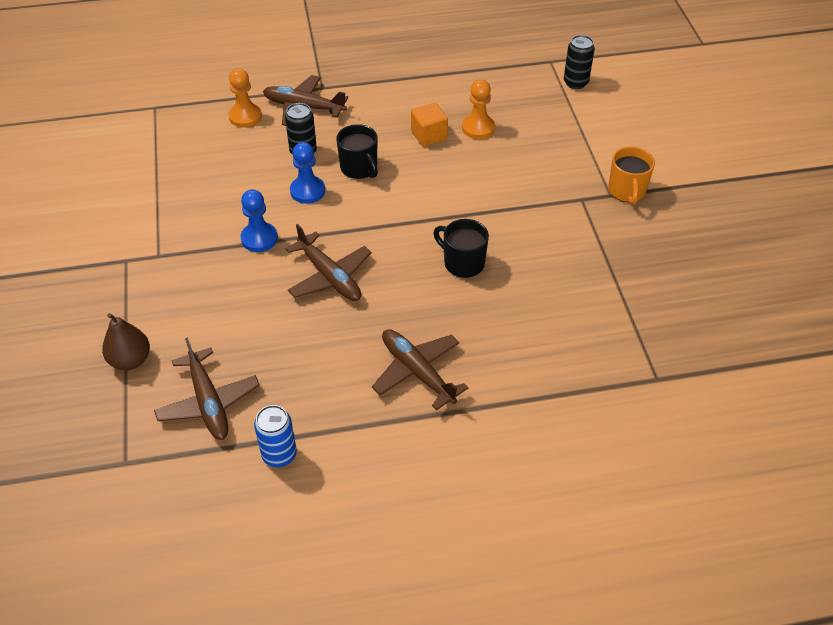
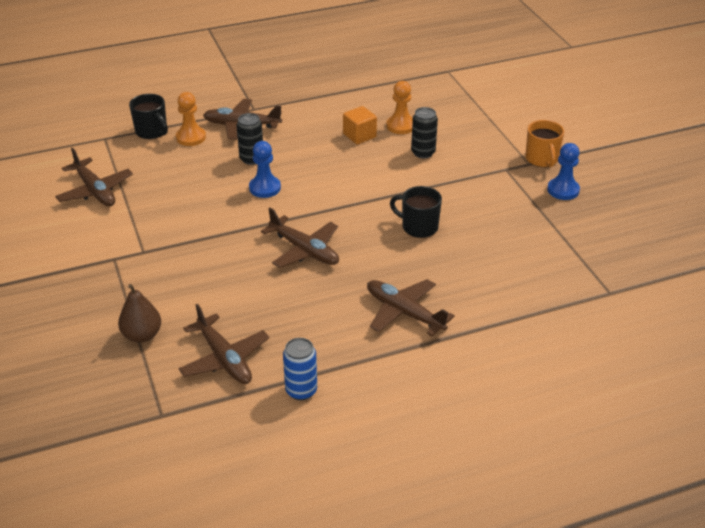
camera: 10 degrees left, 10 degrees down
blue pawn [240,189,278,252] -> blue pawn moved to [547,143,580,200]
black mug [336,124,378,179] -> black mug moved to [129,94,168,139]
black can [564,35,595,89] -> black can moved to [411,107,438,158]
none -> brown plane [55,148,133,206]

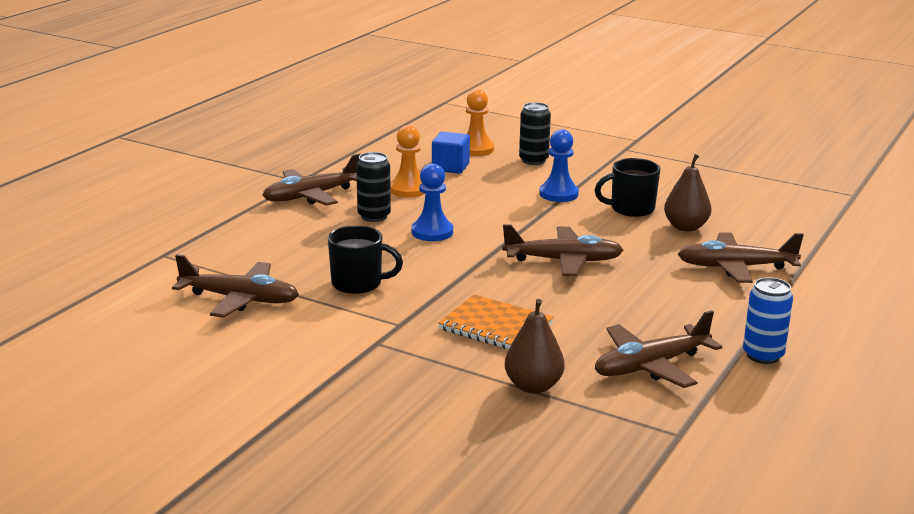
camera: 40 degrees left, 15 degrees down
black mug [129,94,168,139] -> black mug moved to [328,225,403,294]
orange pawn [176,92,206,146] -> orange pawn moved to [390,125,425,197]
brown plane [178,304,269,384] -> brown plane turned 135 degrees clockwise [595,310,723,388]
orange cube [343,106,377,144] -> blue cube [432,132,470,174]
orange mug [525,120,564,167] -> none
blue pawn [547,143,580,200] -> blue pawn moved to [539,129,579,202]
none -> orange notebook [438,294,554,349]
none -> brown pear [664,154,711,231]

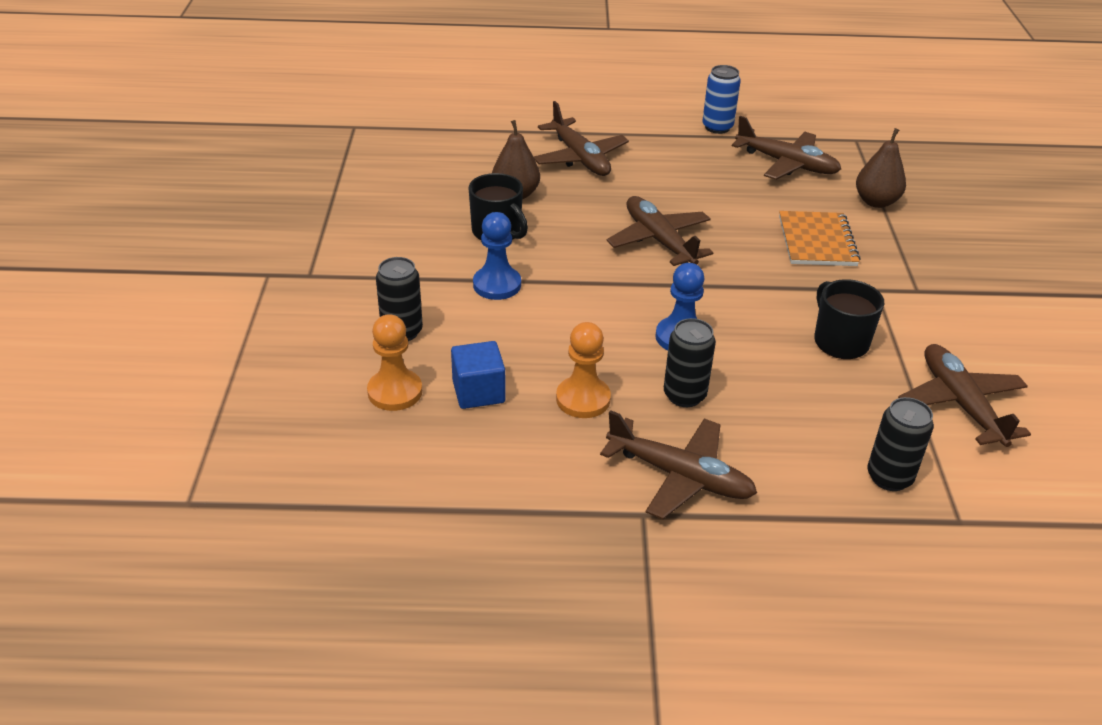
camera: 120 degrees left, 15 degrees up
none -> black can [867,397,934,491]

